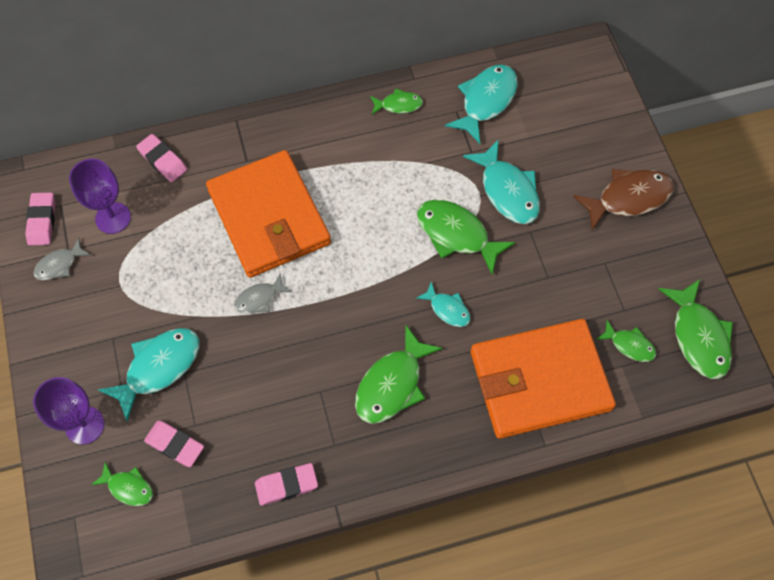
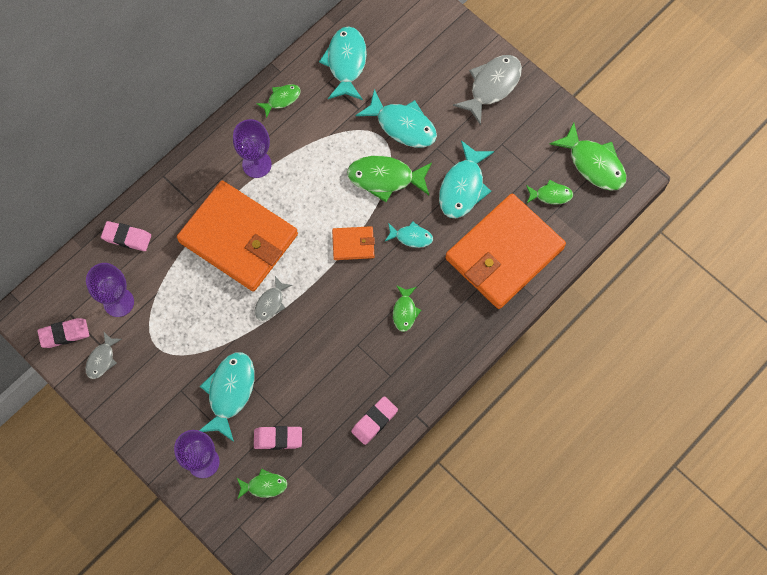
camera: 30 degrees left, 5 degrees up
pink eraser [25,192,55,245] -> pink eraser turned 75 degrees counterclockwise [37,318,89,348]
green fish [355,324,443,424] -> green fish [393,285,421,332], size x0.56
brown fish [573,169,674,230] -> grey fish [453,55,522,125]
none -> purple goblet [233,119,272,178]
none -> orange wallet [332,226,375,260]
none -> turquoise fish [439,140,494,218]

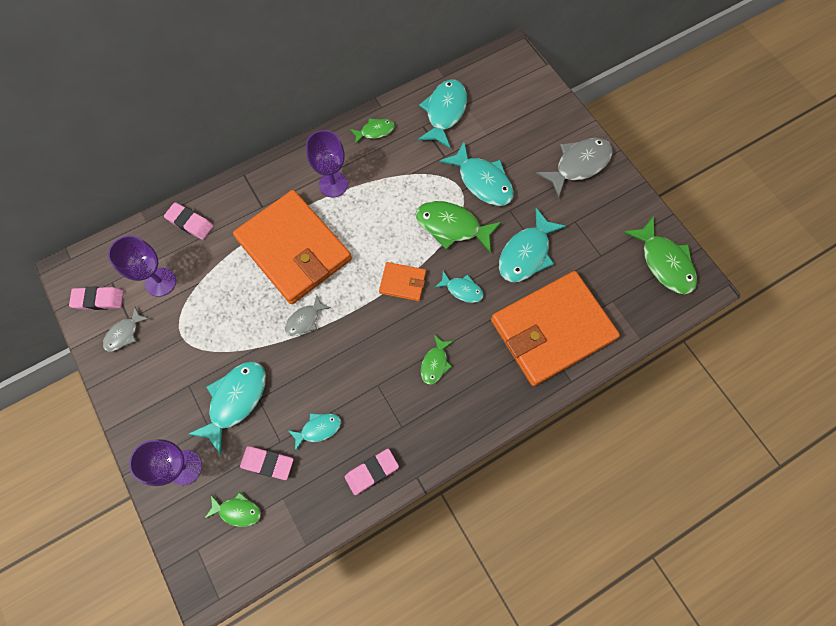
camera: 15 degrees right, 0 degrees up
green fish [526,179,573,205] -> none
none -> turquoise fish [288,413,341,451]

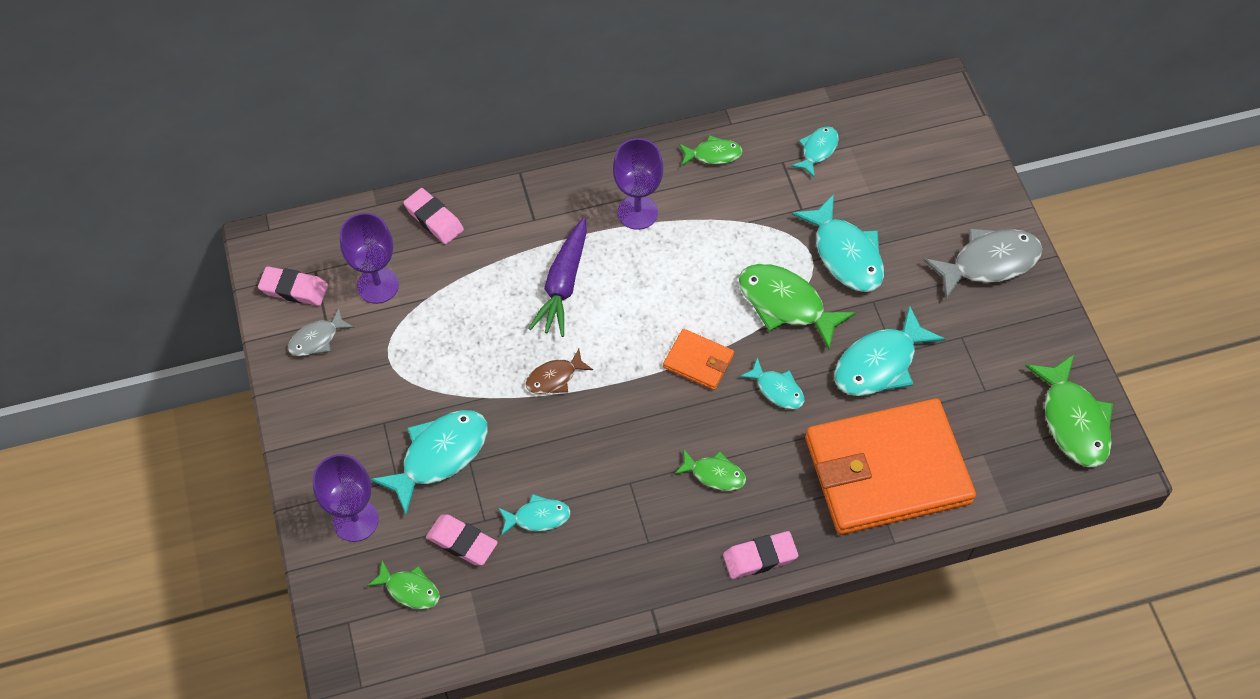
camera: 15 degrees right, 10 degrees down
orange wallet [233,190,352,304] -> purple carrot [528,218,587,337]
grey fish [285,295,330,336] -> brown fish [525,349,593,394]
pink eraser [345,449,399,495] -> pink eraser moved to [723,531,798,579]
turquoise fish [418,80,467,148] -> turquoise fish [791,127,839,178], size x0.56
green fish [421,335,454,384] -> green fish turned 105 degrees counterclockwise [674,450,746,491]

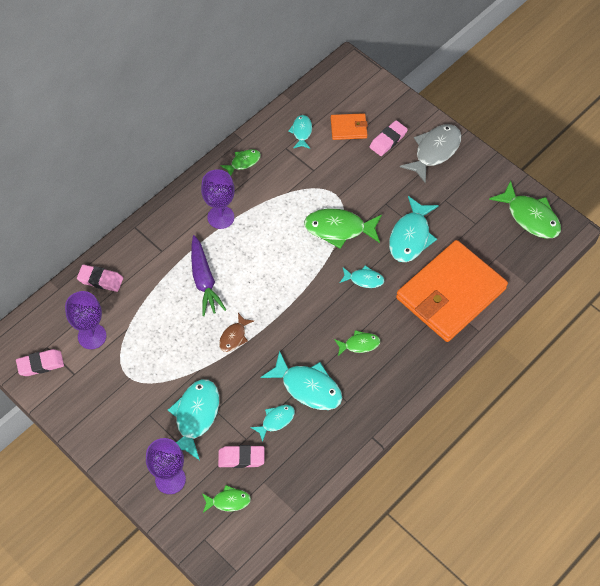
camera: 30 degrees left, 0 degrees up
grey fish [288,308,354,356] -> none
orange wallet [663,329,734,390] -> orange wallet moved to [331,113,368,140]
pink eraser [723,531,798,579] -> pink eraser moved to [370,120,408,156]
turquoise fish [792,194,884,292] -> turquoise fish moved to [261,350,342,410]

